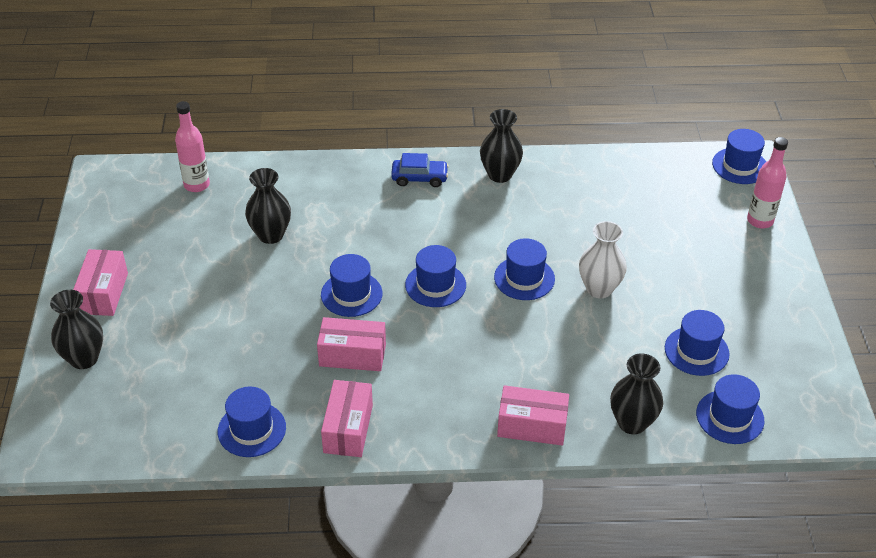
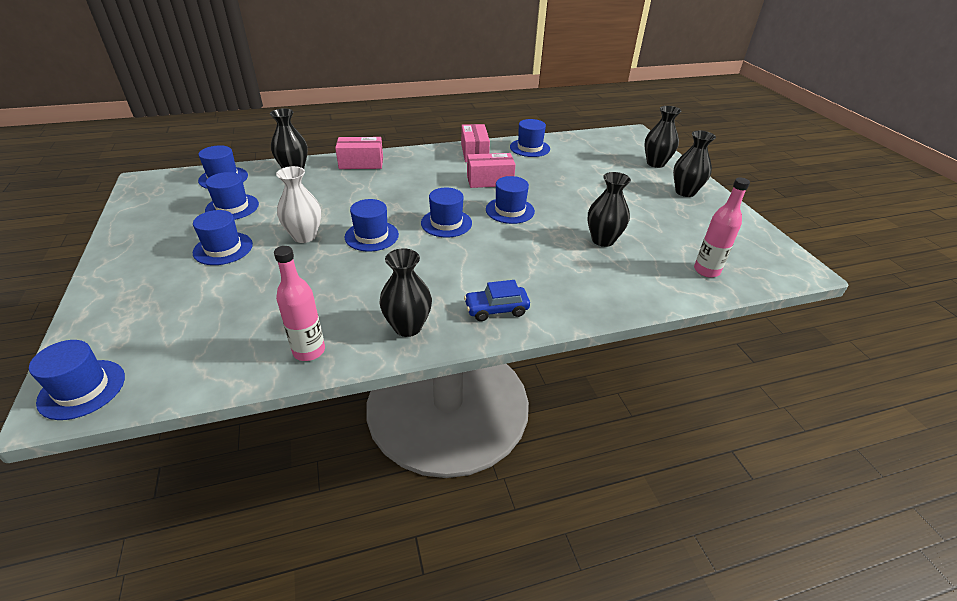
camera: 165 degrees right, 5 degrees down
pink box [73,249,128,316] -> black vase [673,131,716,197]
pink bottle [747,137,788,228] -> pink bottle moved to [274,246,325,361]
none -> blue hat [193,210,253,265]

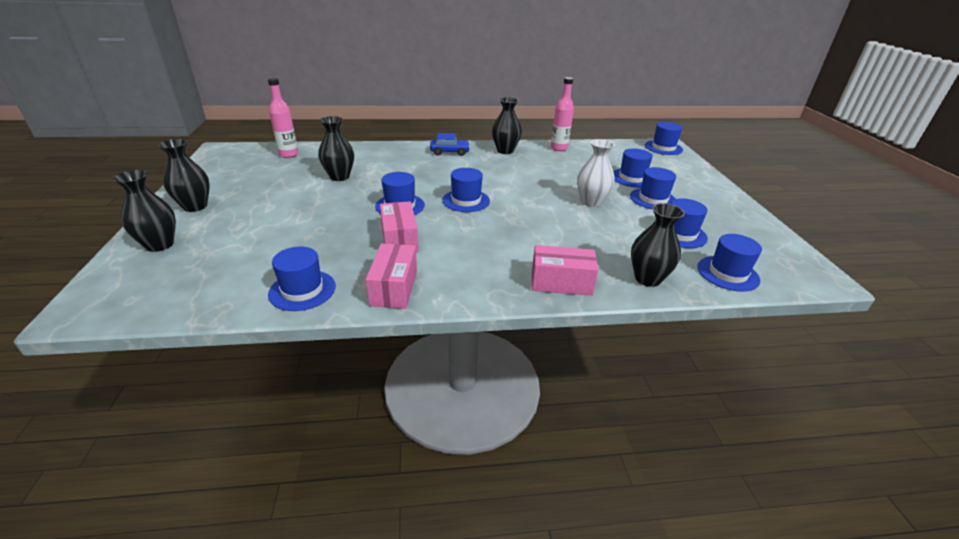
camera: 170 degrees left, 5 degrees down
blue hat [345,199,399,251] -> blue hat moved to [613,148,653,188]
pink box [467,153,516,188] -> pink box turned 75 degrees clockwise [380,201,419,253]

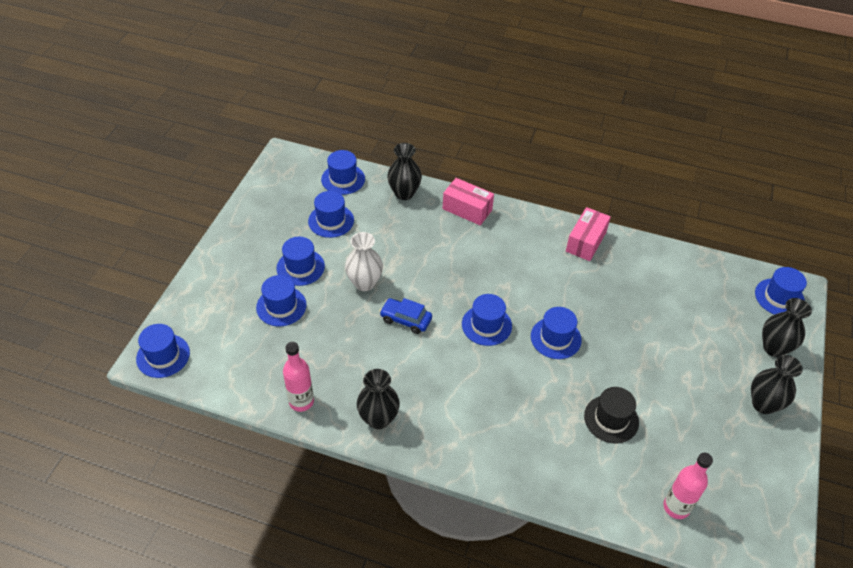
camera: 155 degrees left, 15 degrees up
blue hat [268,246,336,311] -> blue hat moved to [755,267,807,315]
black vase [318,116,354,181] -> black hat [584,387,639,444]
pink box [380,201,419,253] -> none
blue car [430,133,470,156] -> blue car moved to [379,298,432,334]

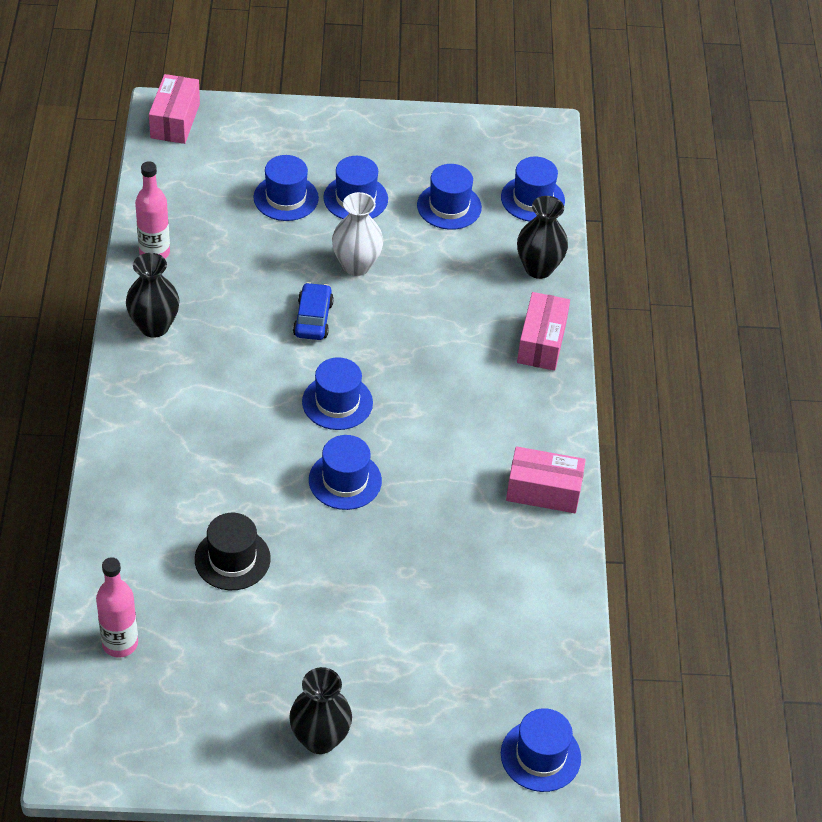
camera: 70 degrees right, 0 degrees up
blue hat [136,324,190,378] -> pink box [149,74,200,144]
black vase [762,298,812,357] -> none

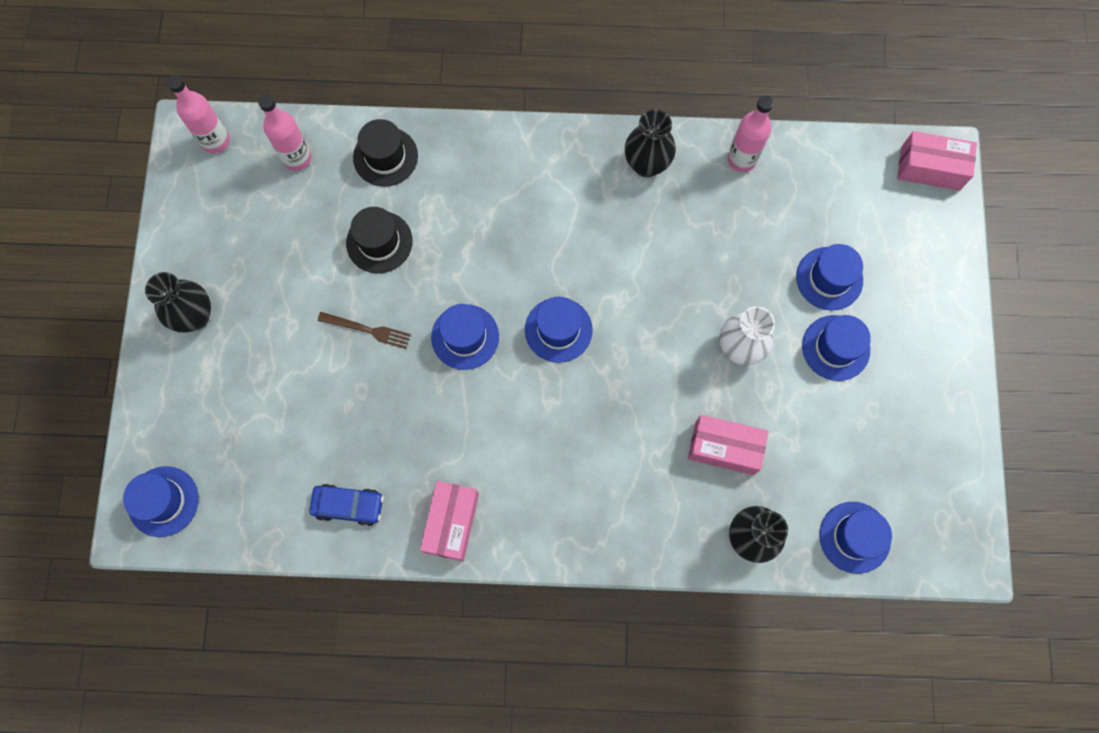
camera: 95 degrees right, 25 degrees up
blue car [293,282,334,340] -> blue car moved to [309,484,384,526]
blue hat [417,164,482,230] -> none
pink box [517,292,570,371] -> pink box moved to [688,415,769,475]
none -> pink bottle [167,75,230,154]
none -> brown fork [318,312,411,349]
none -> black hat [353,119,418,187]

